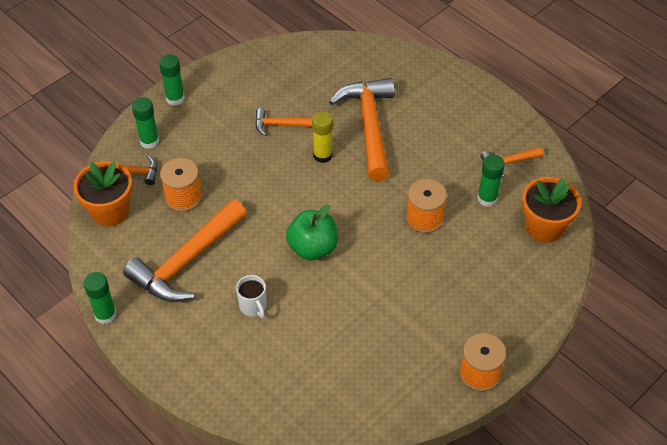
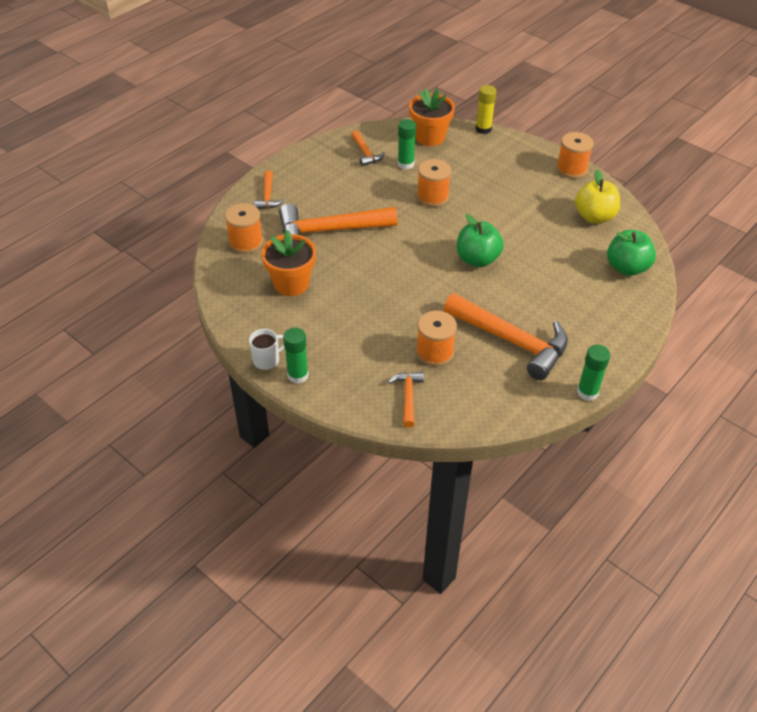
camera: 95 degrees left, 5 degrees down
orange flower pot [74,161,132,226] -> orange flower pot moved to [261,230,316,296]
green glue stick [132,97,159,149] -> none
white mug [236,275,267,318] -> white mug moved to [249,329,285,370]
orange hammer [255,108,313,136] -> orange hammer moved to [254,171,284,209]
yellow glue stick [312,111,333,163] -> yellow glue stick moved to [476,85,496,134]
none -> orange spool [225,203,263,253]
none -> yellow apple [575,169,620,223]
none -> green apple [607,230,656,276]

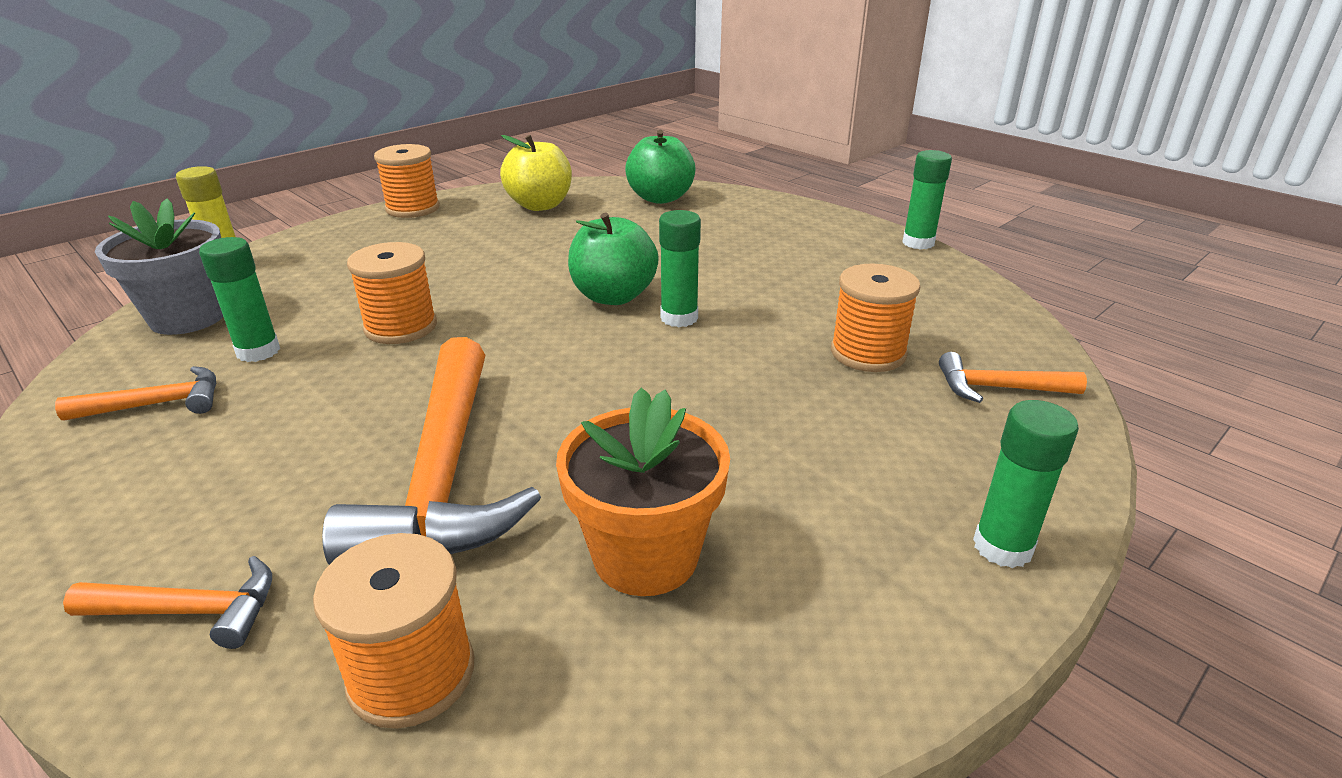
camera: 85 degrees left, 15 degrees down
white mug [249,329,285,370] -> none
orange flower pot [409,88,455,146] -> grey flower pot [95,198,223,335]
orange hammer [444,293,568,380] -> none
none -> green glue stick [659,210,701,327]

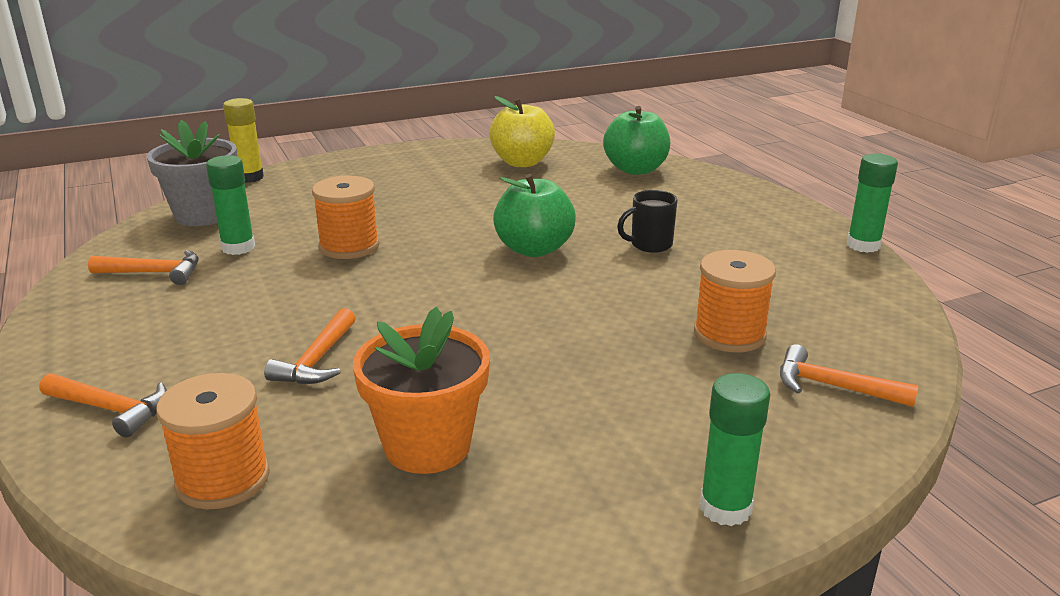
camera: 20 degrees right, 5 degrees down
orange hammer [322,337,541,565] -> orange hammer [264,308,356,384], size x0.48
orange spool [374,144,440,218] -> none
green glue stick [659,210,701,327] -> none
none -> black mug [617,190,678,253]

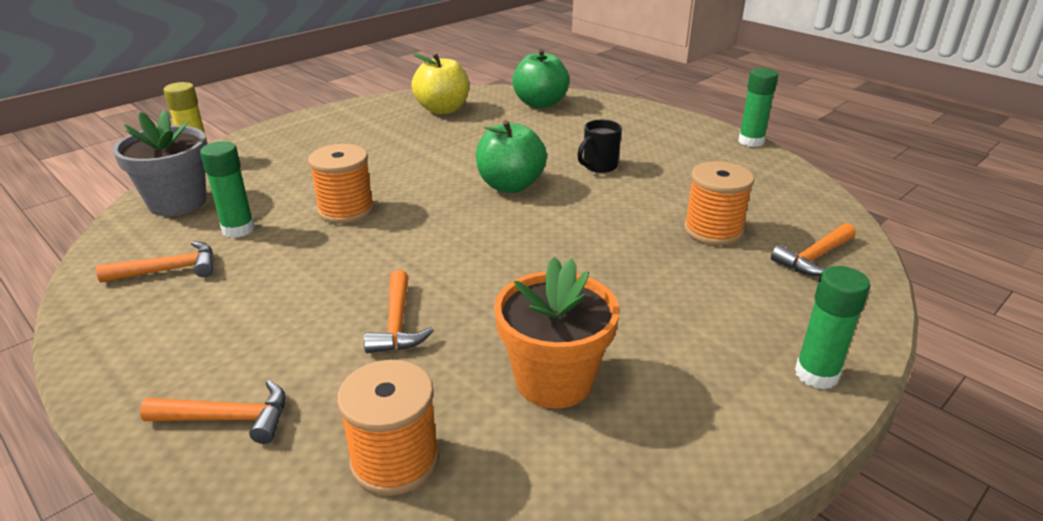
camera: 20 degrees left, 5 degrees up
orange hammer [780,344,919,407] -> orange hammer turned 45 degrees counterclockwise [771,223,856,276]

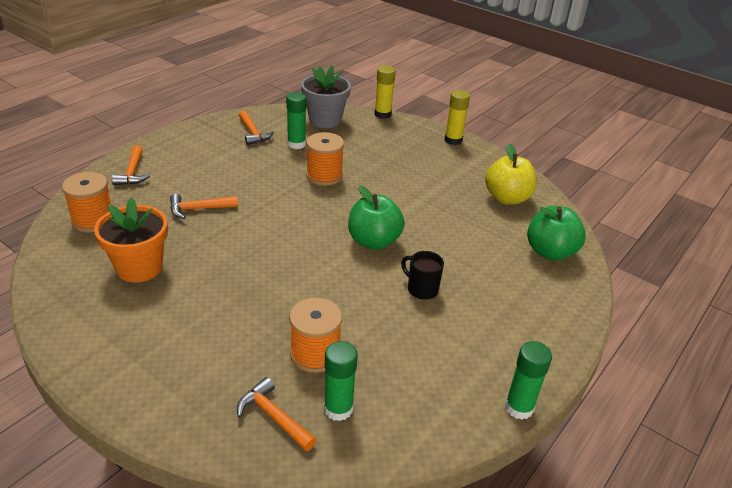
camera: 80 degrees right, 5 degrees up
green glue stick [795,266,870,389] -> green glue stick moved to [324,341,358,421]
none -> yellow glue stick [445,90,470,145]

